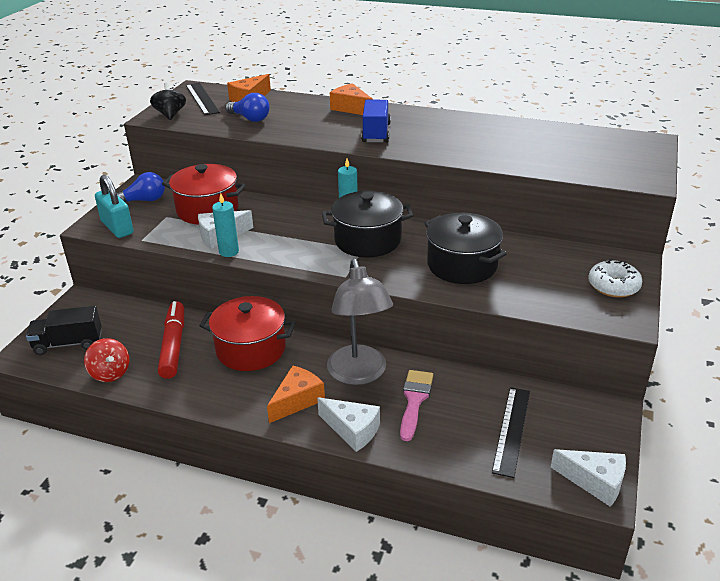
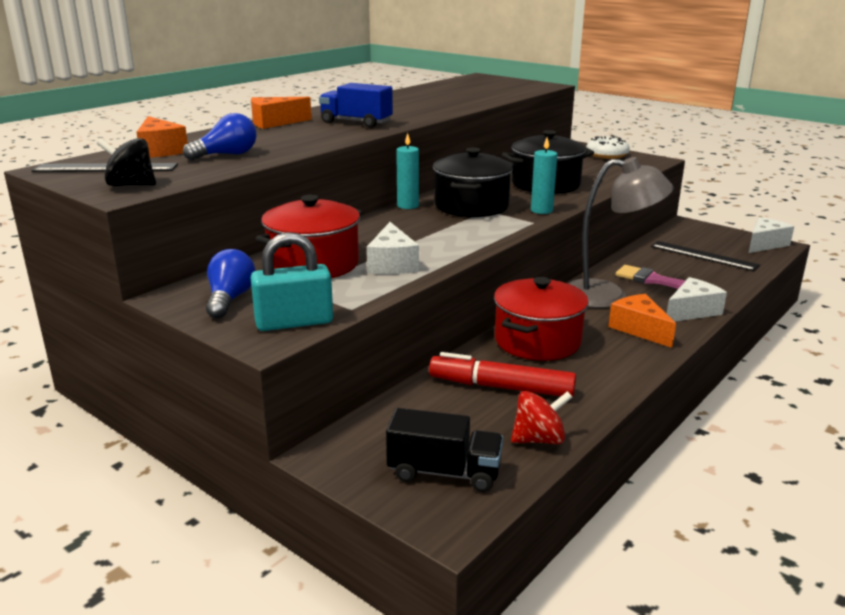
camera: 70 degrees left, 10 degrees down
black truck [26,306,101,355] -> black truck turned 90 degrees counterclockwise [386,408,503,492]
turquoise candle [212,193,239,257] -> turquoise candle moved to [531,137,558,214]

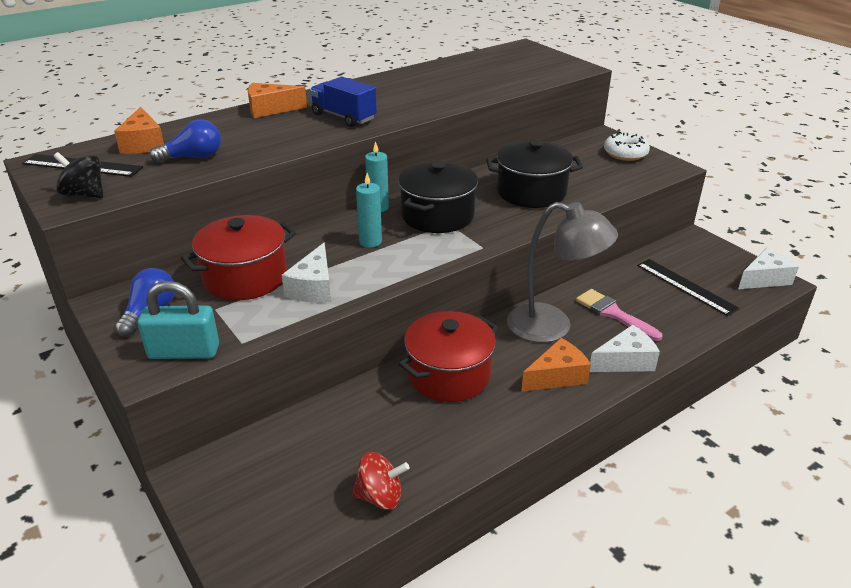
camera: 15 degrees right, 10 degrees up
black truck [386,408,503,492] -> none
red marker [429,352,576,397] -> none
turquoise candle [531,137,558,214] -> turquoise candle moved to [356,173,382,247]
orange cheese [608,294,676,348] -> orange cheese turned 75 degrees clockwise [521,338,591,392]

